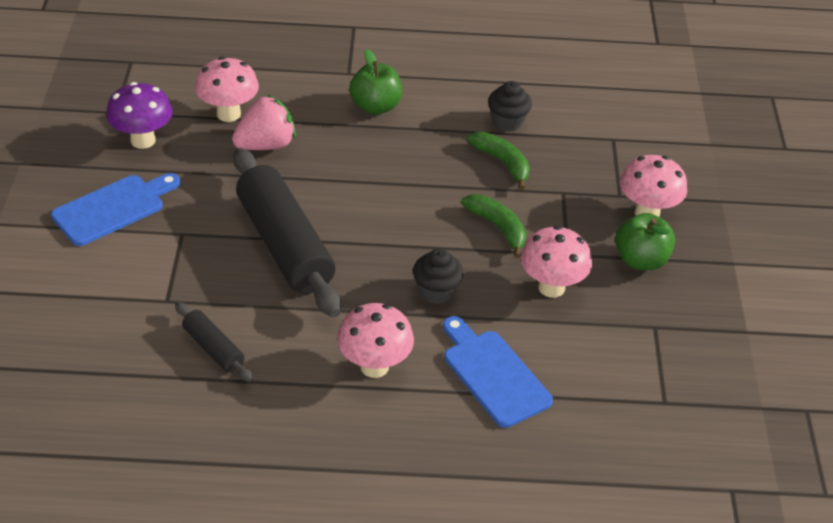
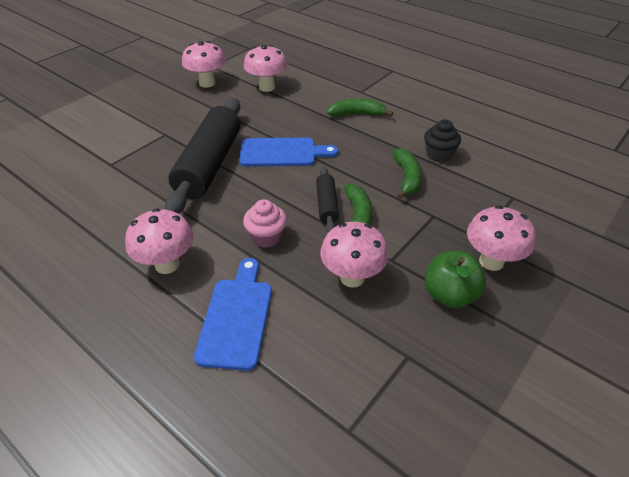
camera: 40 degrees right, 0 degrees up
blue cutting board [51,173,180,246] -> blue cutting board moved to [239,138,338,167]
purple mushroom [106,82,173,149] -> pink mushroom [182,41,226,88]
black rolling pin [175,302,253,382] -> black rolling pin moved to [316,167,339,232]
pink strawberry [232,95,296,150] -> none
green apple [349,49,402,115] -> green banana [327,99,393,117]
black cupcake [413,249,464,304] -> pink cupcake [243,199,287,248]

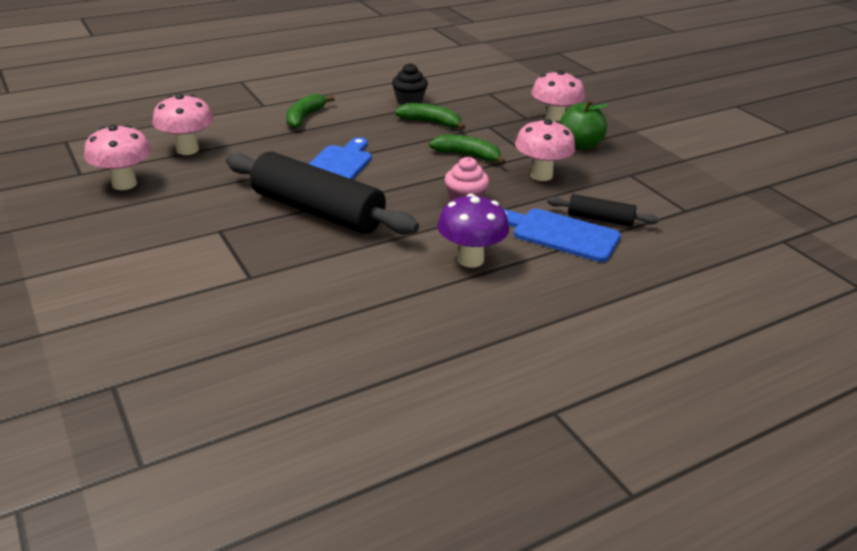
camera: 70 degrees left, 10 degrees down
pink mushroom [125,208,193,274] -> purple mushroom [437,194,509,267]
black rolling pin [316,167,339,232] -> black rolling pin moved to [547,194,659,227]

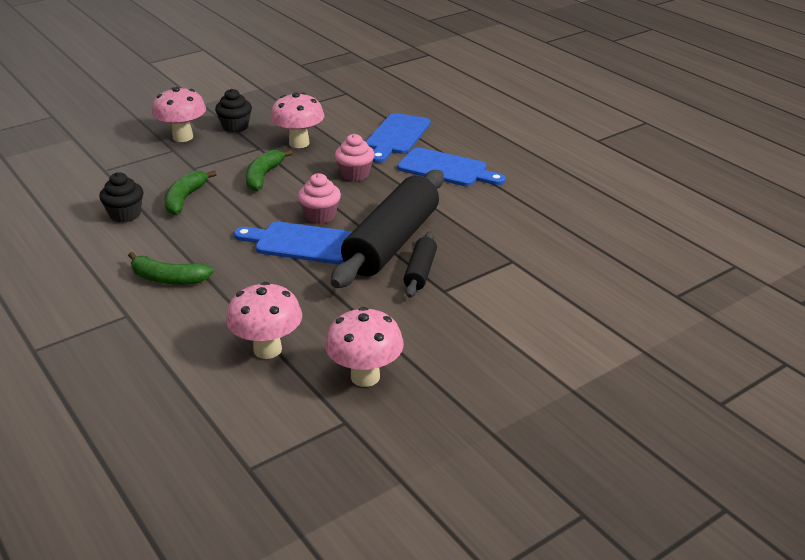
camera: 95 degrees left, 0 degrees up
purple mushroom [437,194,509,267] -> blue cutting board [397,148,506,186]
black rolling pin [547,194,659,227] -> black rolling pin moved to [403,231,437,298]
green apple [560,100,609,150] -> black cupcake [215,89,252,133]
none -> pink cupcake [298,173,341,224]

